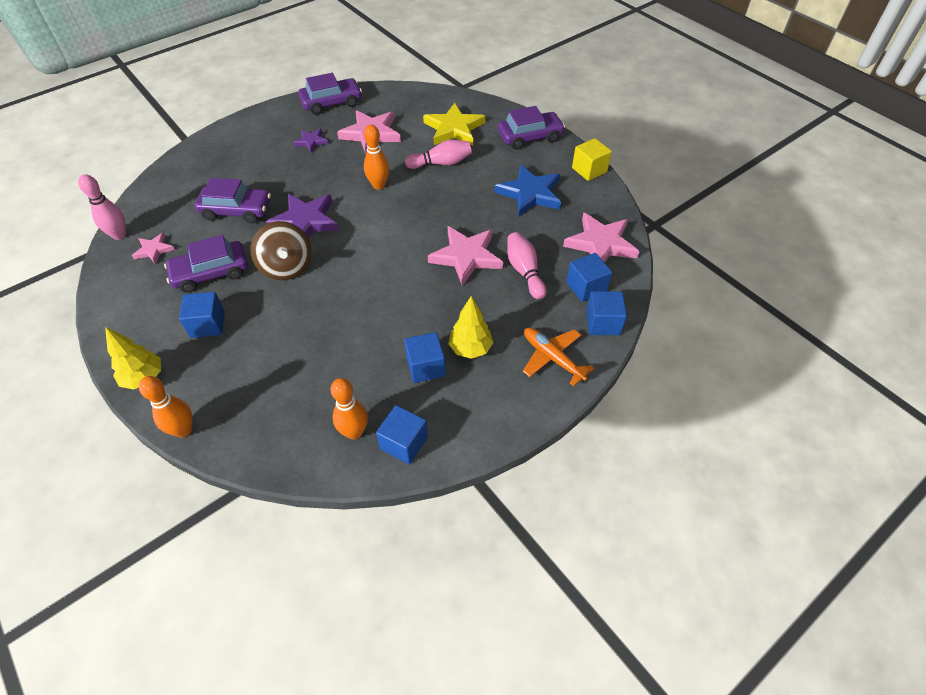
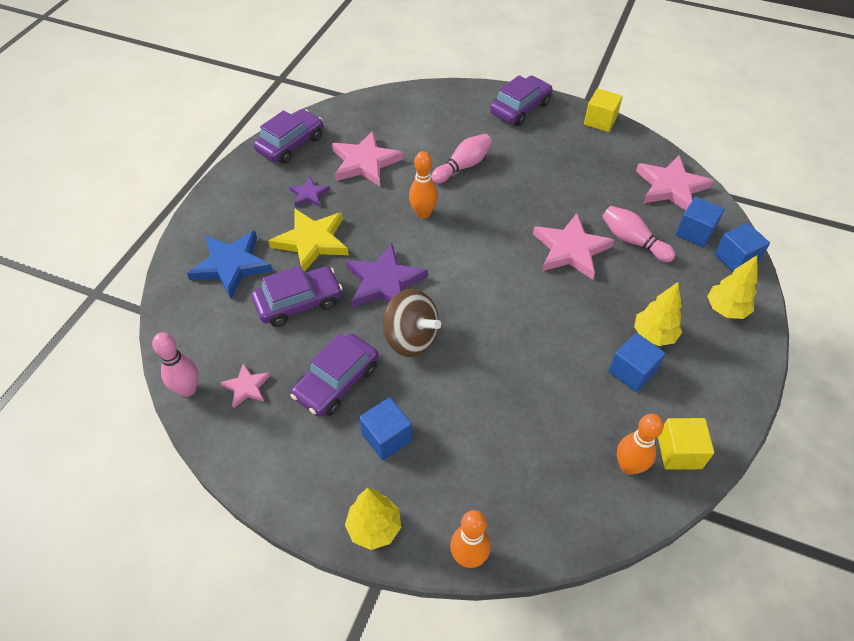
camera: 30 degrees left, 0 degrees up
blue cube [376,405,428,465] -> yellow cube [658,418,714,470]
yellow star [423,103,485,145] -> yellow star moved to [268,208,349,272]
blue star [494,164,561,217] -> blue star moved to [187,231,273,298]
orange plane [523,328,594,386] -> yellow tree [707,255,757,319]

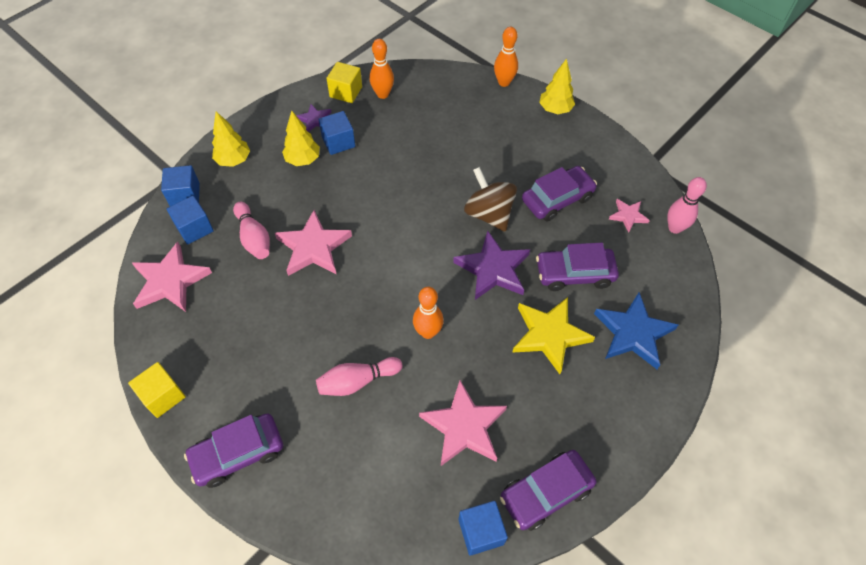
camera: 160 degrees left, 5 degrees up
purple star [289,176,330,207] -> purple star moved to [296,104,331,132]
blue cube [359,397,413,460] -> blue cube moved to [458,501,508,556]

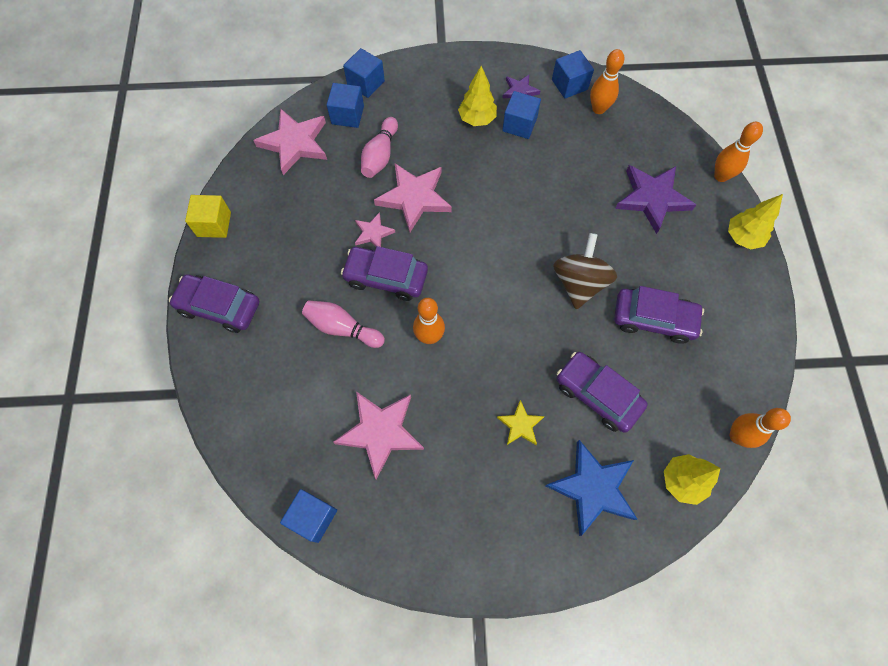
camera: 45 degrees right, 10 degrees up
yellow tree [212,111,250,167] -> yellow tree moved to [664,454,720,505]
yellow cube [326,62,362,103] -> blue cube [552,50,594,99]
purple star [453,231,530,300] -> purple star moved to [615,165,696,234]
purple car [500,450,597,531] -> purple car moved to [341,246,428,301]
yellow star [512,297,595,374] -> yellow star [497,400,545,445], size x0.53
pink star [609,199,650,233] -> pink star moved to [355,212,395,247]
pink bowling pin [667,177,707,234] -> orange bowling pin [730,408,791,448]

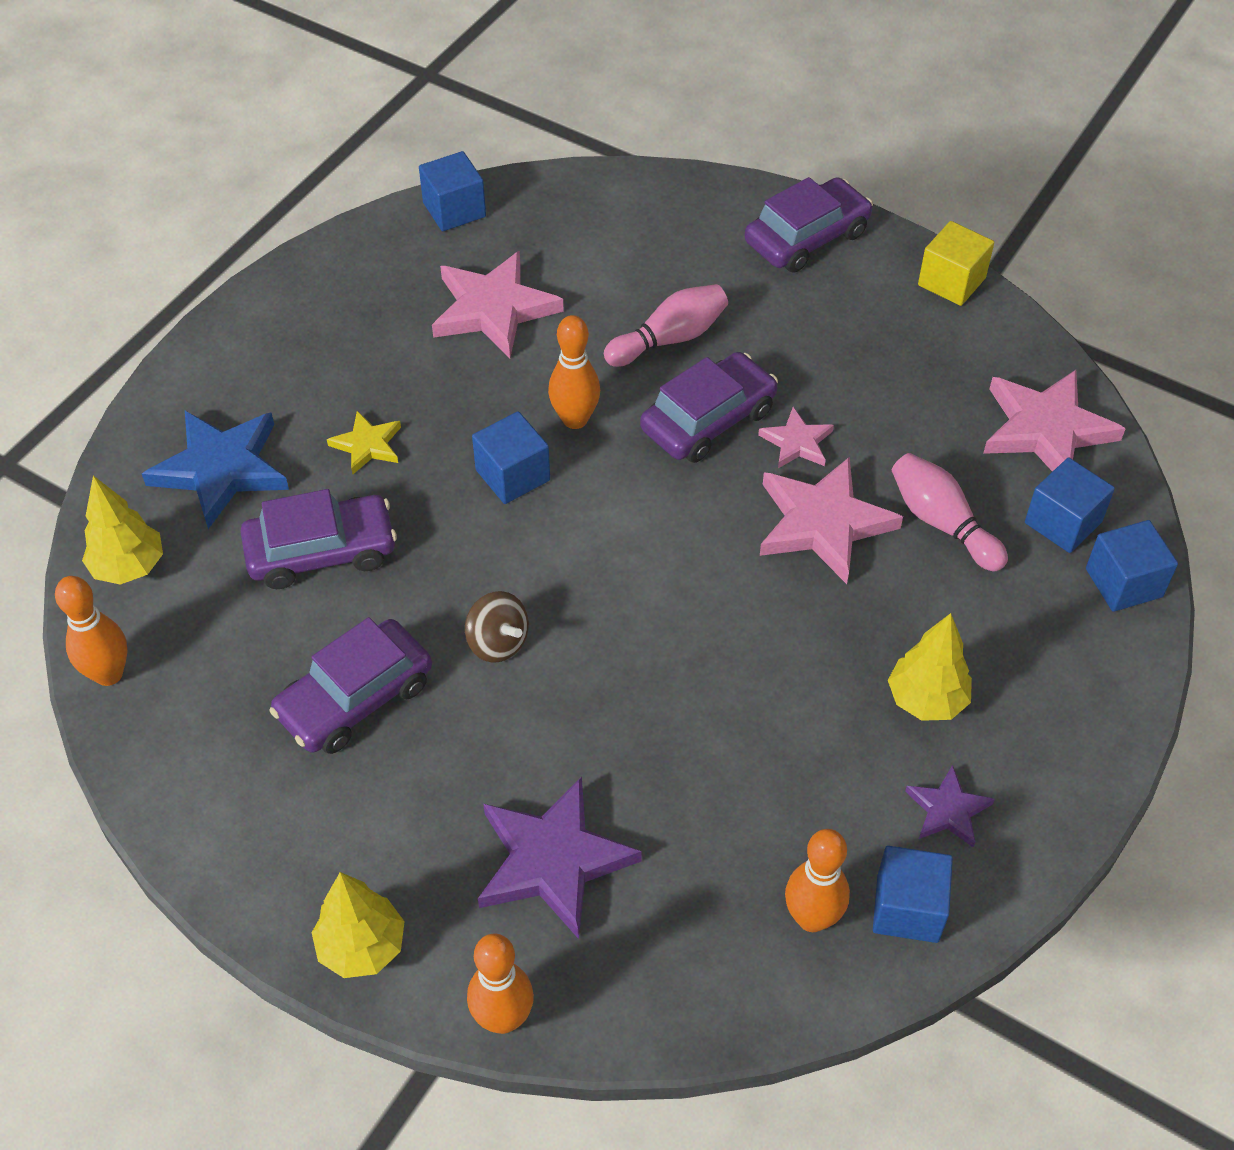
camera: 125 degrees right, 15 degrees down
blue cube [502,91,541,139] -> blue cube moved to [472,411,550,504]
brown spinning top [553,233,617,309] -> brown spinning top [465,591,529,663], size x0.61

